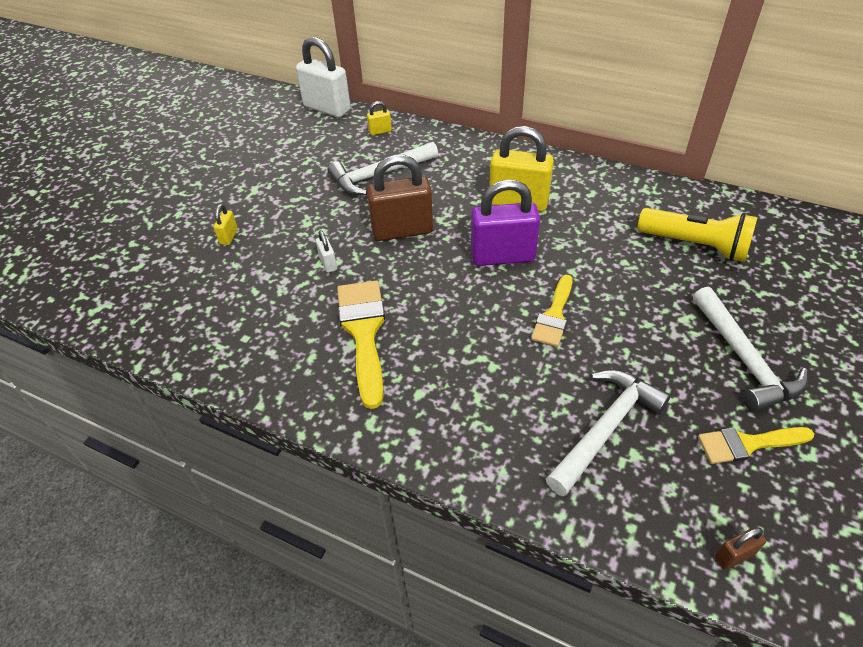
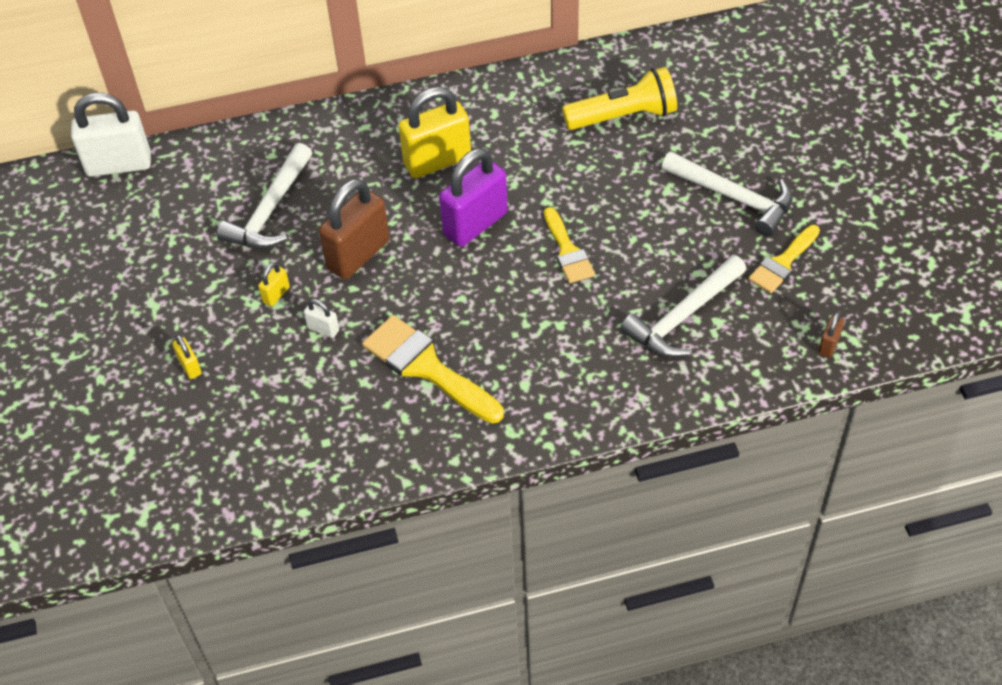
camera: 40 degrees left, 5 degrees up
yellow padlock [367,101,392,135] -> yellow padlock moved to [258,262,290,306]
white hammer [546,370,671,496] -> white hammer turned 135 degrees counterclockwise [620,255,747,358]

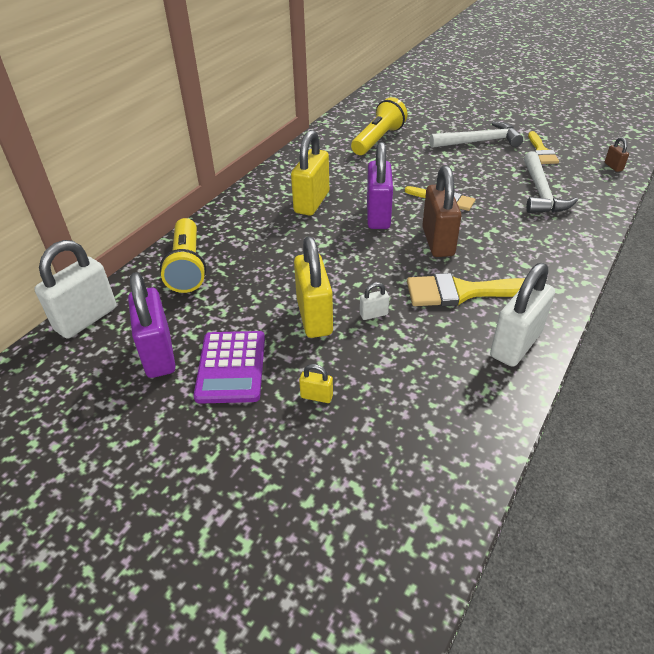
camera: 45 degrees left, 10 degrees down
white hammer [217,143,312,249] -> none
yellow padlock [258,262,290,306] -> yellow padlock [294,236,333,338], size x2.27
brown padlock [319,179,390,279] -> brown padlock moved to [422,165,462,257]
none -> purple padlock [128,272,176,378]
none -> yellow flashlight [160,218,206,293]
none -> purple calculator [194,331,265,404]
none -> white padlock [490,263,555,367]

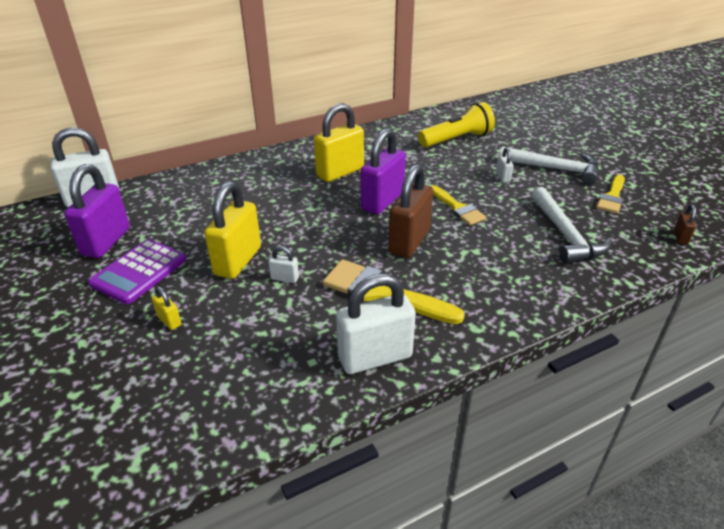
camera: 30 degrees right, 5 degrees down
yellow flashlight [160,218,206,293] -> none
white hammer [524,152,578,213] -> white hammer turned 45 degrees counterclockwise [531,187,612,263]
none -> white padlock [496,147,513,182]

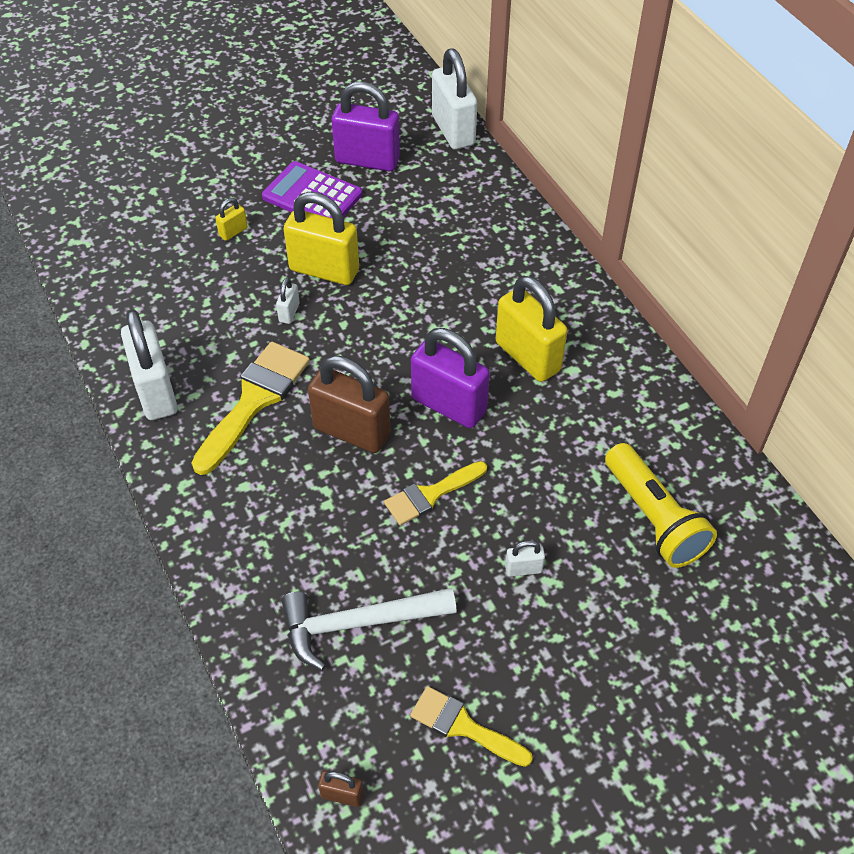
camera: 90 degrees right, 15 degrees up
white hammer [500,146,599,185] -> none

